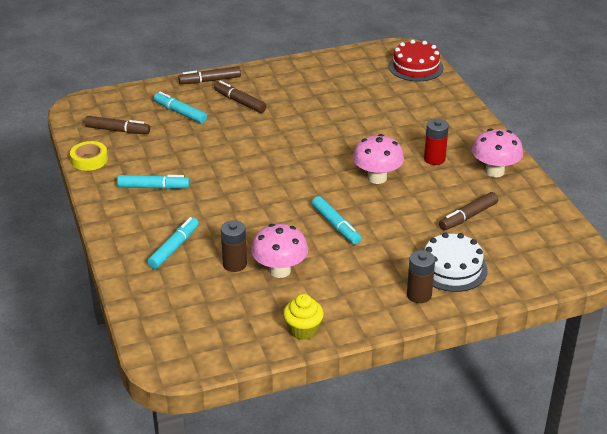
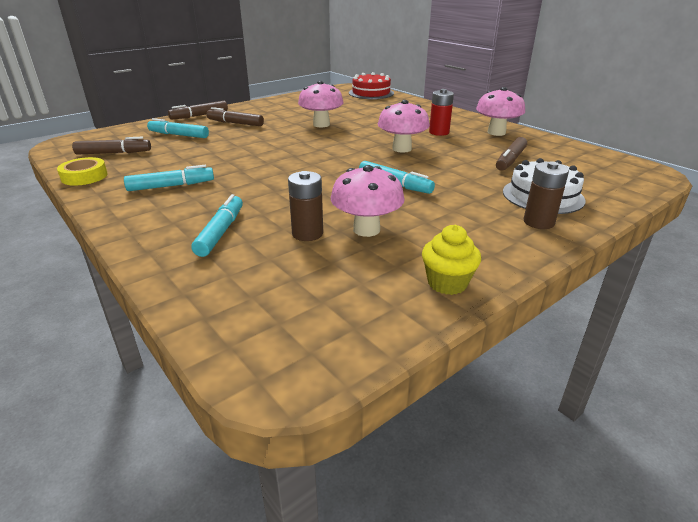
camera: 20 degrees left, 5 degrees down
none -> pink mushroom [298,81,344,127]

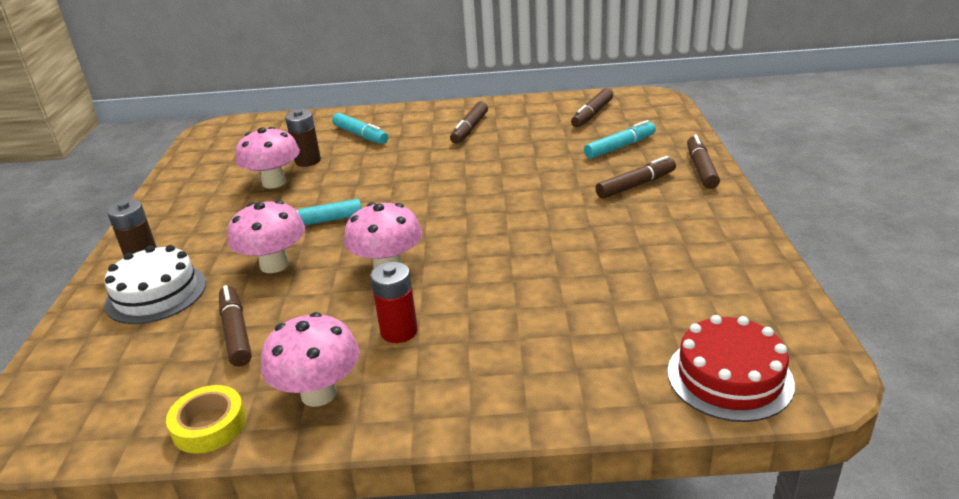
camera: 130 degrees right, 0 degrees up
yellow tape [57,157,108,186] -> yellow tape moved to [166,385,246,454]
turquoise marker [124,165,214,191] -> brown marker [450,101,488,144]
pink mushroom [298,81,344,127] -> pink mushroom moved to [227,200,305,273]
yellow cupcake [422,225,481,295] -> none

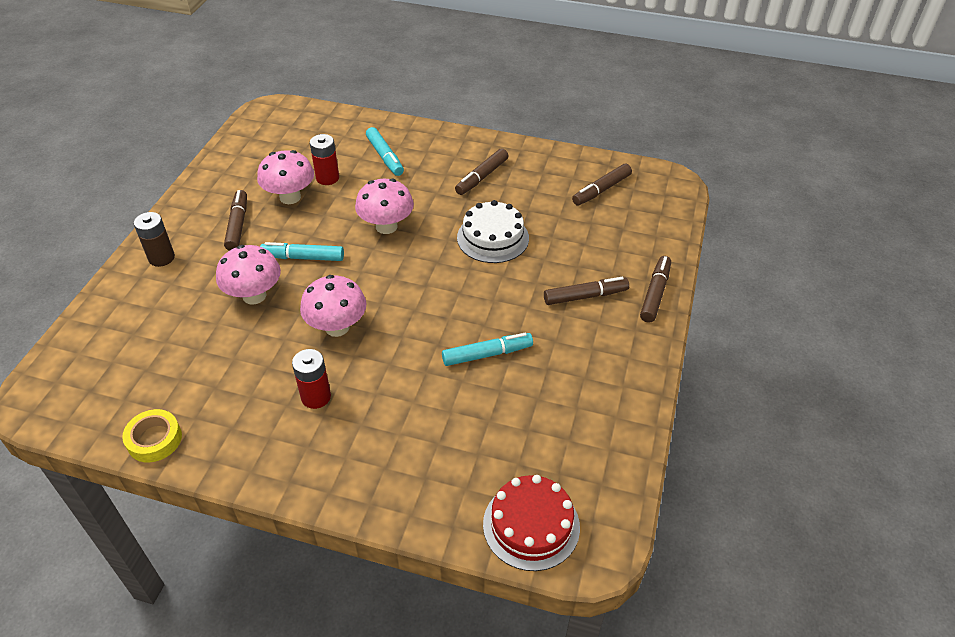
camera: 15 degrees right, 15 degrees up
white cake [104,245,206,324] -> white cake moved to [457,200,529,263]
brown marker [219,285,252,367] -> brown marker moved to [224,190,247,251]
pink mushroom [261,312,359,407] -> pink mushroom moved to [355,179,414,234]
brown battery [285,110,321,167] -> red battery [310,134,339,185]
turquoise marker [584,120,656,159] -> turquoise marker moved to [442,333,533,366]

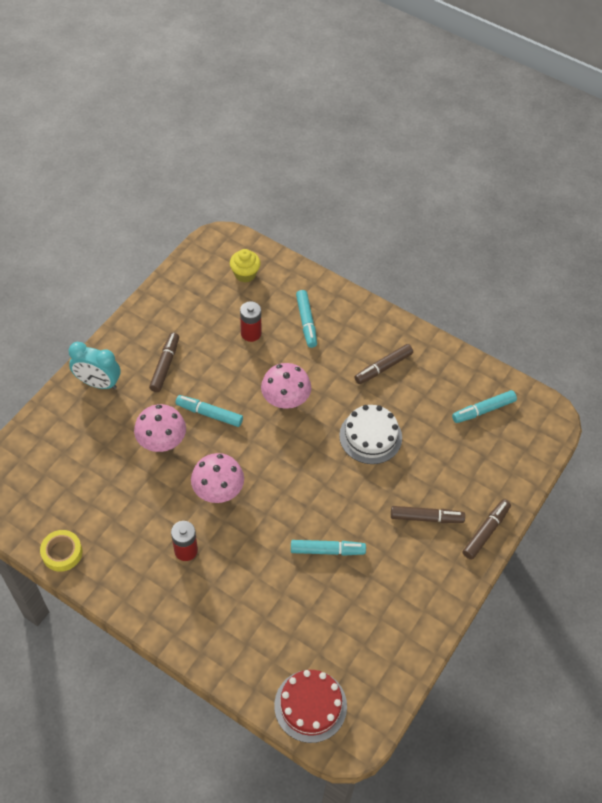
camera: 15 degrees right, 10 degrees up
brown battery [134,212,175,267] -> turquoise clock [69,342,121,389]
pink mushroom [257,150,314,204] -> none
brown marker [572,164,632,206] -> turquoise marker [452,390,517,423]
none -> yellow cupcake [230,249,261,282]

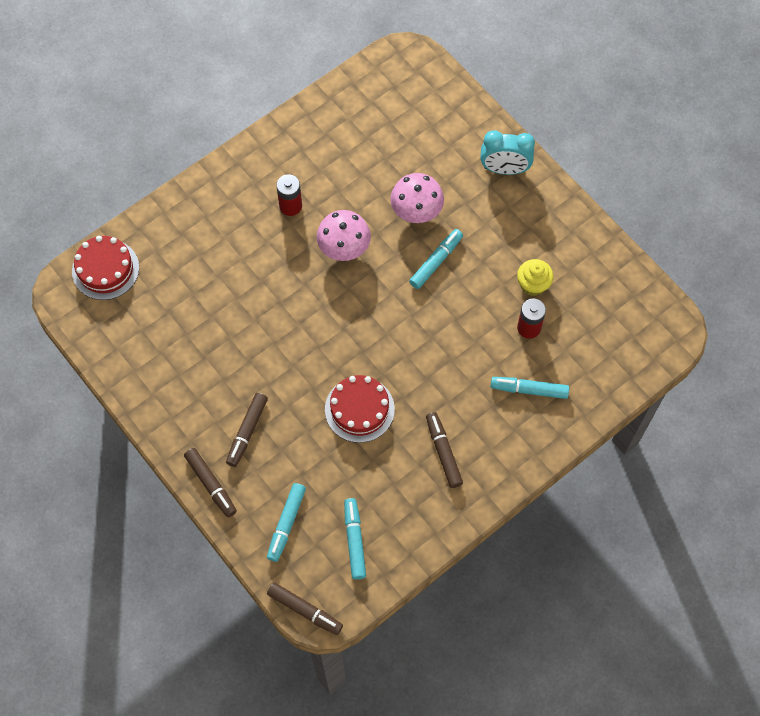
camera: 110 degrees right, 10 degrees up
yellow tape [40,530,82,572] -> none
turquoise clock [69,342,121,389] -> turquoise clock turned 120 degrees counterclockwise [480,130,535,175]
brown marker [149,333,179,392] -> brown marker moved to [267,582,343,635]
yellow cupcake [230,249,261,282] -> yellow cupcake moved to [517,259,554,296]
pink mushroom [261,363,311,409] -> none
turquoise marker [291,540,366,556] -> turquoise marker moved to [267,483,306,562]
white cake [339,405,402,464] -> red cake [325,375,395,443]

